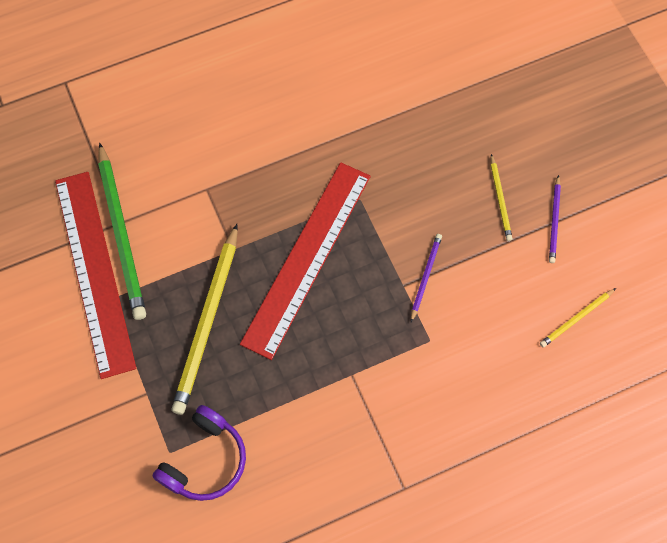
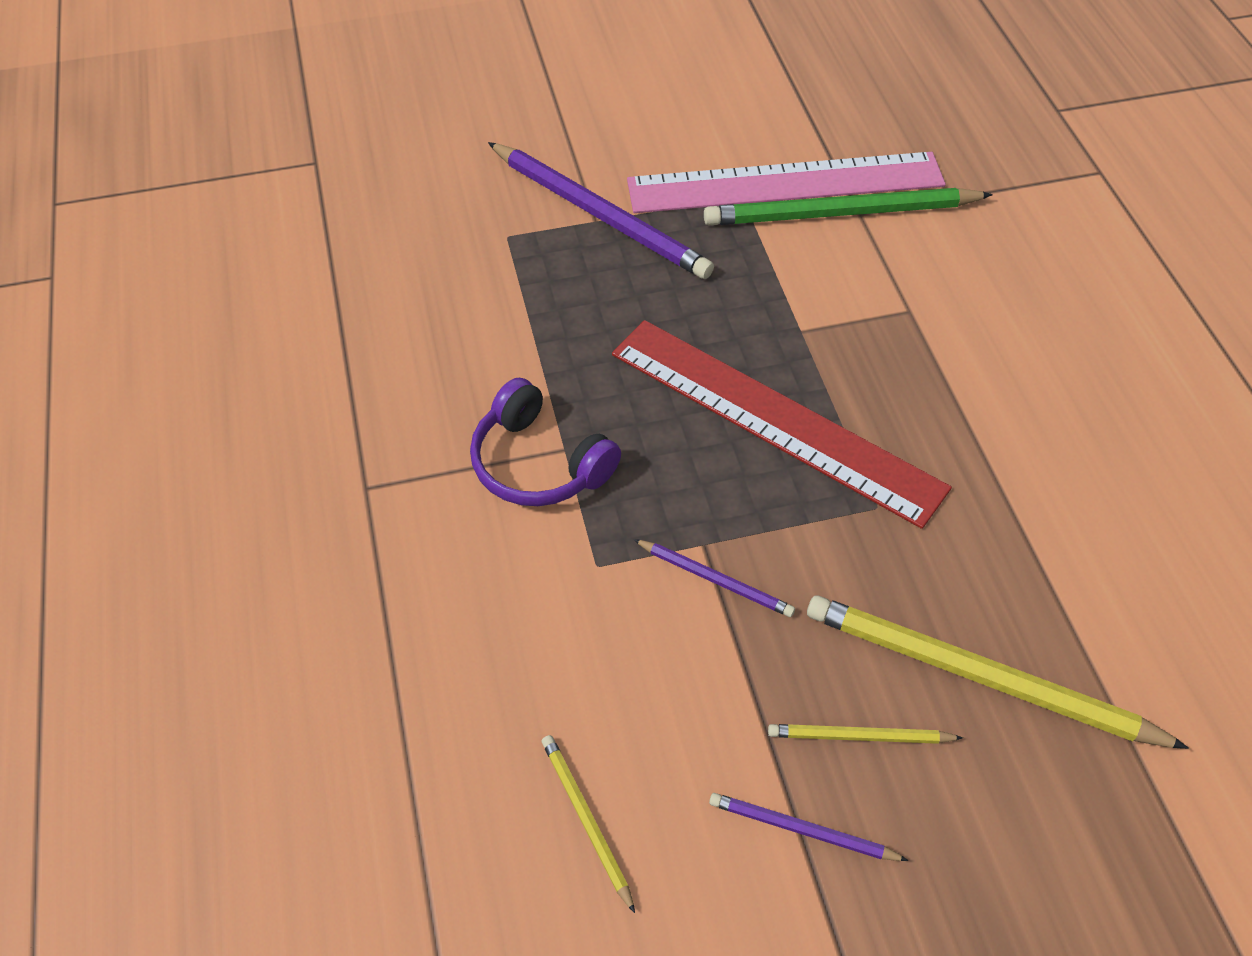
camera: 100 degrees right, 15 degrees down
red ruler [55,172,136,379] -> pink ruler [627,152,946,213]
purple headphones [152,405,246,501] -> purple headphones moved to [470,378,621,506]
yellow pencil [171,224,238,415] -> yellow pencil moved to [807,595,1189,749]
none -> purple pencil [488,142,714,279]

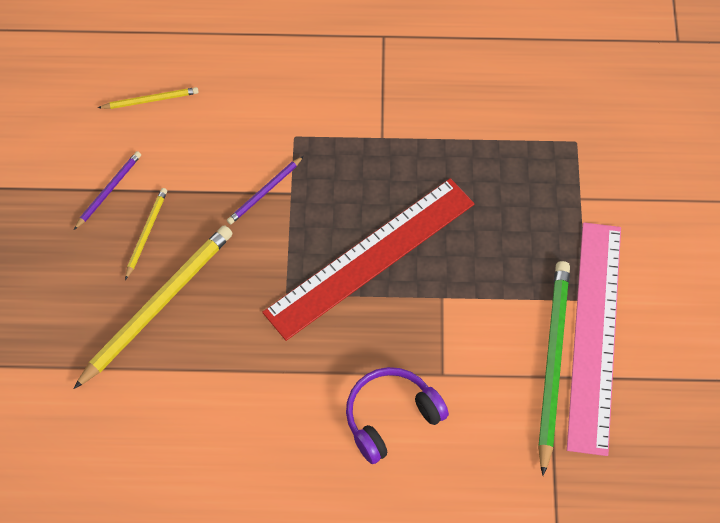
camera: 105 degrees right, 10 degrees up
purple headphones [470,378,621,506] -> purple headphones moved to [346,367,449,464]
purple pencil [488,142,714,279] -> none

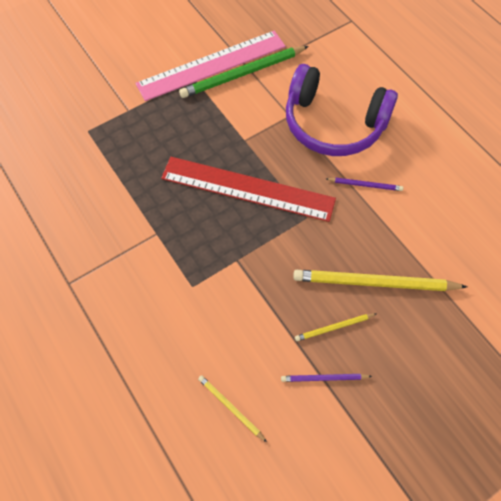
camera: 125 degrees left, 0 degrees up
purple pencil [227,156,303,224] -> purple pencil moved to [326,177,403,191]
purple headphones [346,367,449,464] -> purple headphones [286,64,398,156], size x1.71

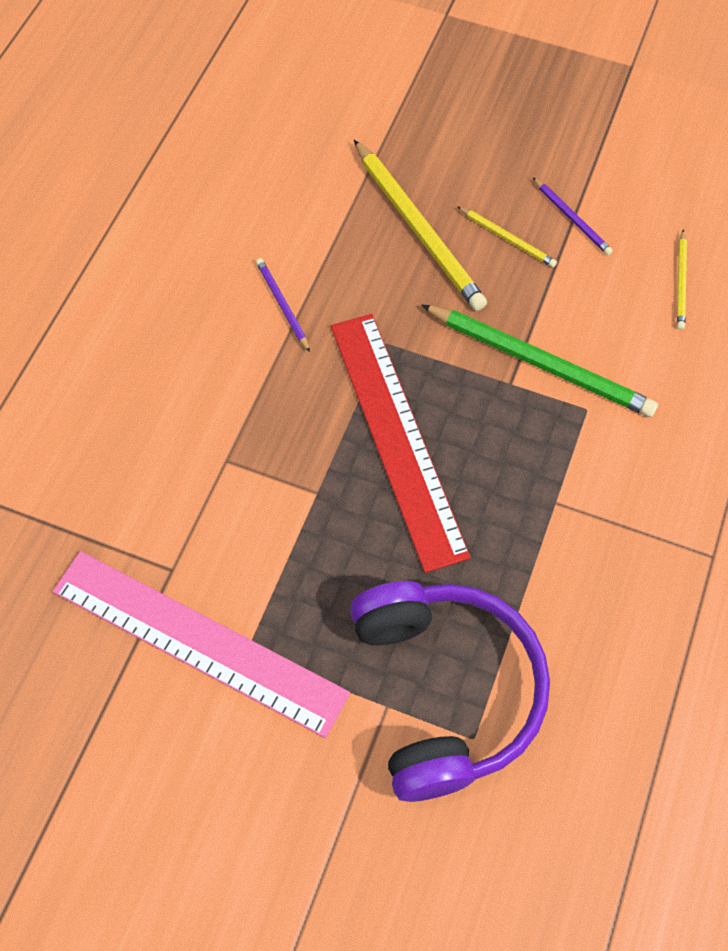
camera: 125 degrees left, 0 degrees up
green pencil [179,46,309,98] -> green pencil moved to [421,304,658,417]
purple headphones [286,64,398,156] -> purple headphones moved to [350,581,550,802]

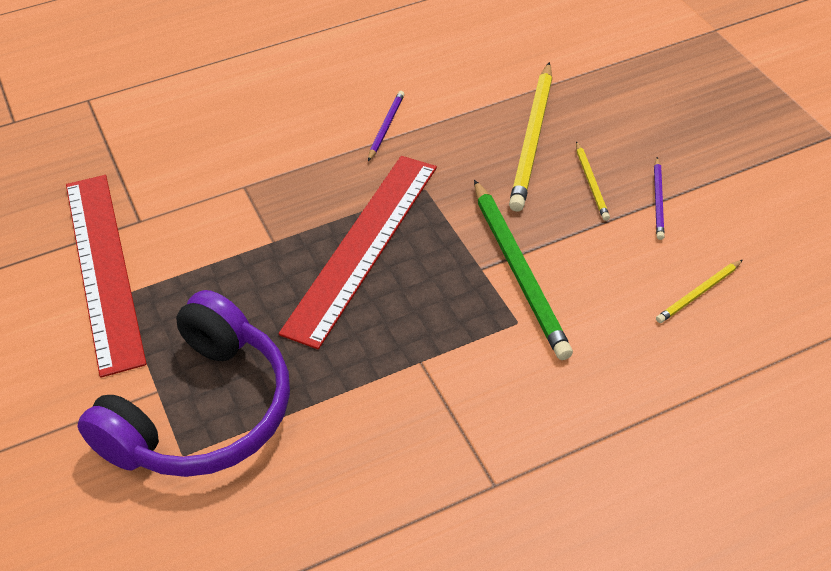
camera: 45 degrees right, 15 degrees down
pink ruler [53,551,350,738] -> red ruler [66,175,147,378]

